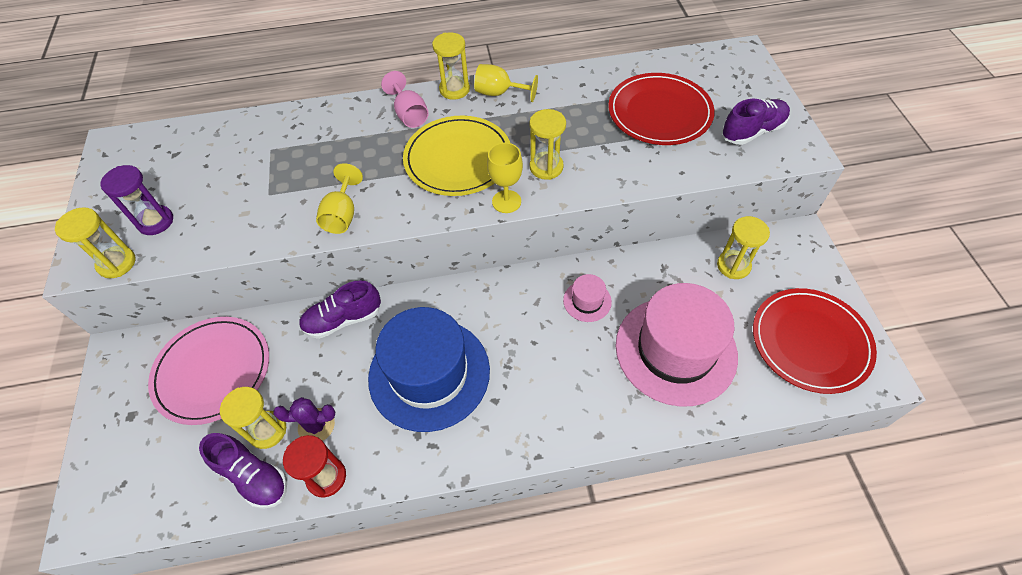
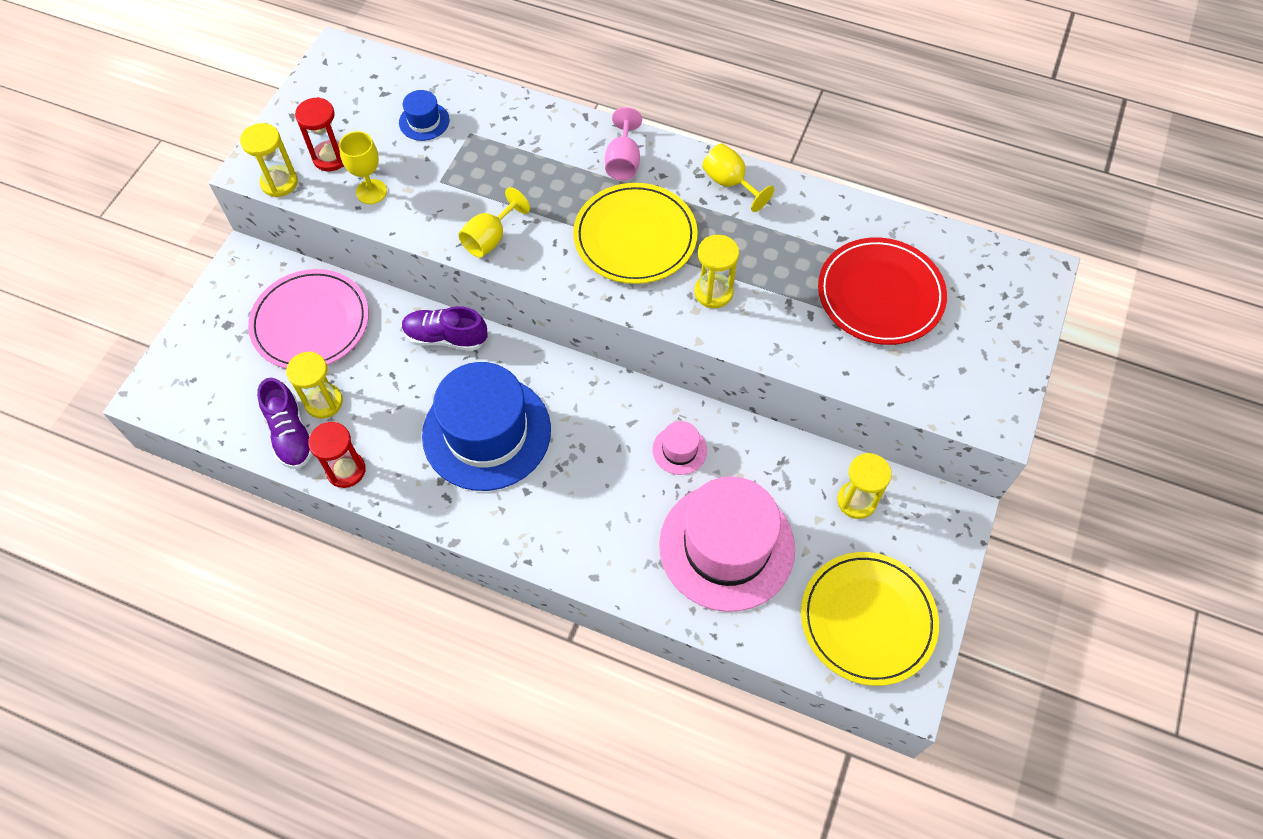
camera: 30 degrees right, 5 degrees up
purple hourglass [100,165,173,235] -> red hourglass [295,97,344,171]
purple cactus [273,397,335,441] -> none
yellow hourglass [432,32,470,100] -> none
yellow goblet [487,143,523,213] -> yellow goblet moved to [339,131,387,204]
purple shoe [722,99,790,145] -> none
red plate [753,288,877,394] -> yellow plate [801,552,939,686]
none -> blue hat [399,90,450,141]

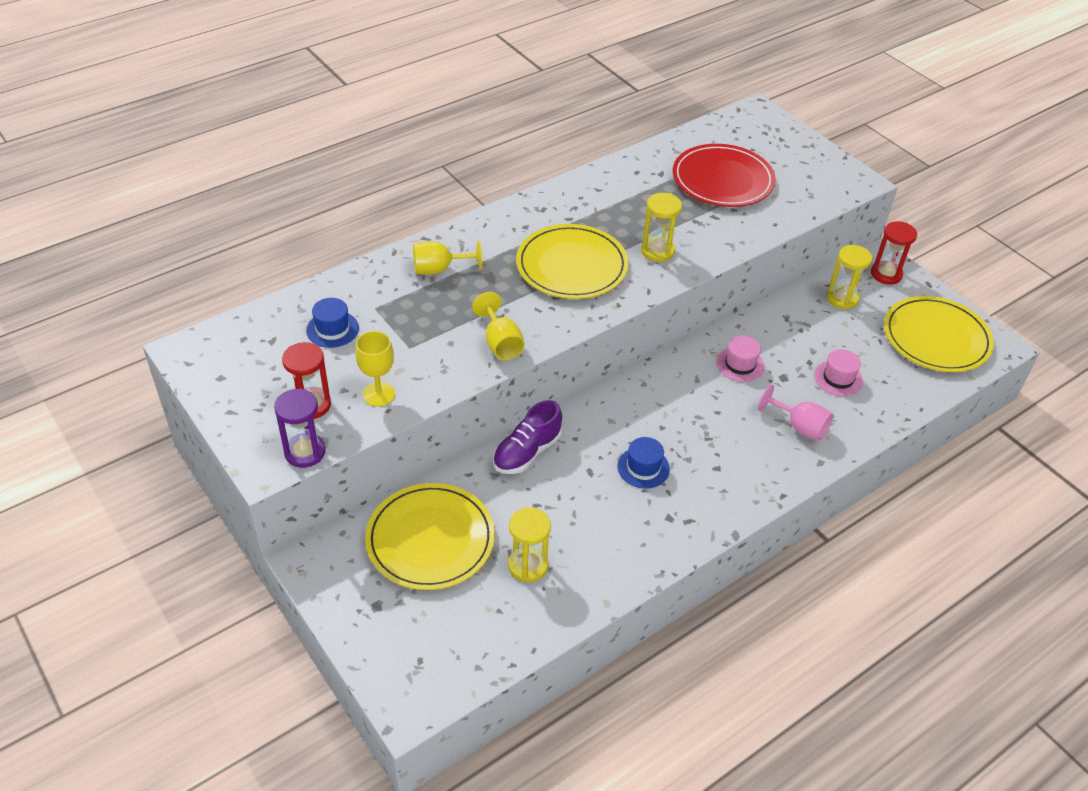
camera: 60 degrees left, 15 degrees down
yellow hourglass [240,123,298,197] -> purple hourglass [274,388,326,468]
pink plate [248,269,369,369] -> yellow plate [365,483,495,590]
purple shoe [257,378,313,469] -> none
red hourglass [308,422,366,488] -> red hourglass moved to [871,221,917,285]
blue hat [422,362,551,491] -> blue hat [617,437,670,489], size x0.42
pink goblet [605,107,642,180] -> pink goblet moved to [758,384,833,441]
pink hat [659,476,795,612] -> pink hat [814,349,863,396], size x0.42
yellow goblet [702,144,774,212] -> yellow goblet moved to [413,240,482,275]

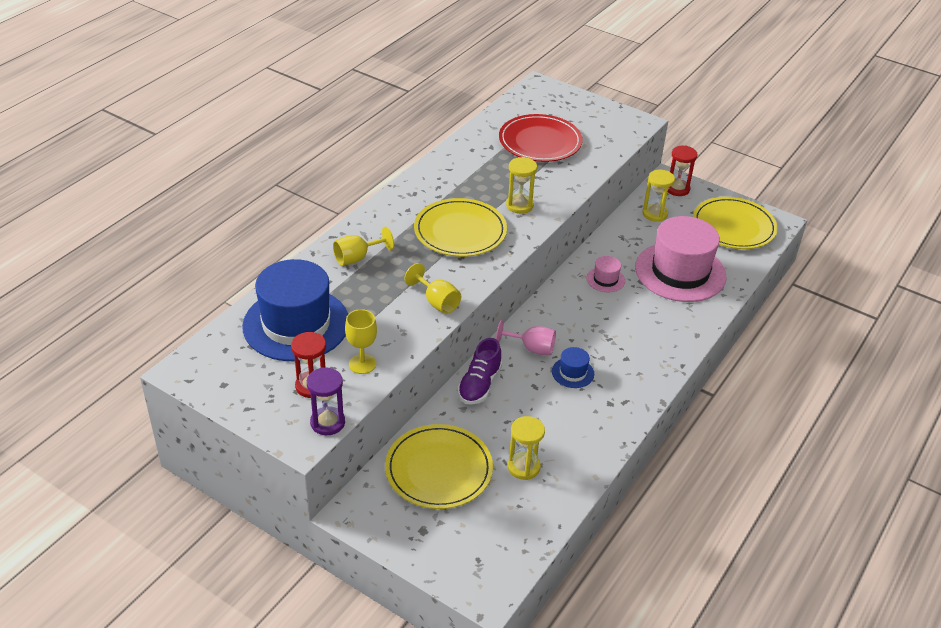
camera: 20 degrees left, 5 degrees down
blue hat [306,298,359,348] -> blue hat [242,259,348,361], size x2.36
pink goblet [758,384,833,441] -> pink goblet moved to [496,320,556,355]
pink hat [814,349,863,396] -> pink hat [635,216,726,302], size x2.36

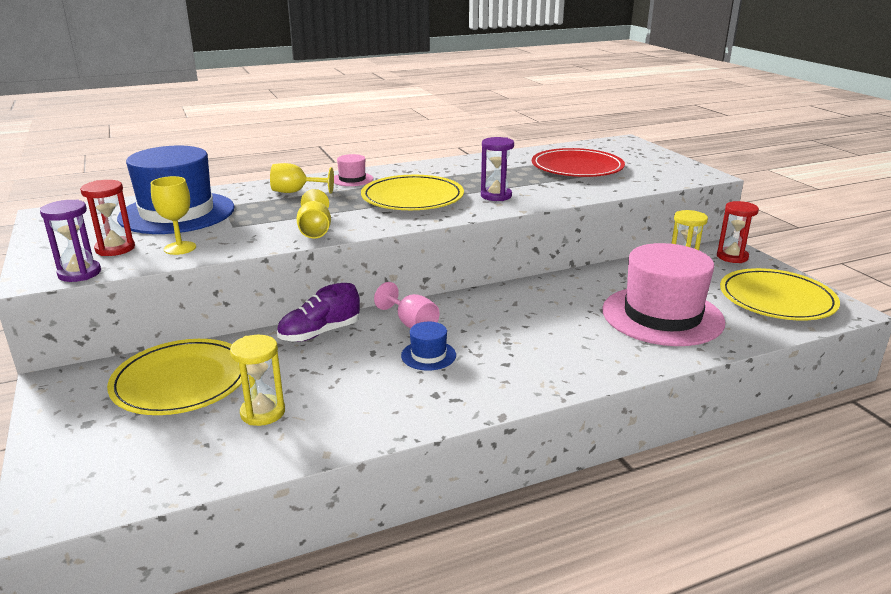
camera: 35 degrees right, 15 degrees down
yellow hourglass [506,157,537,214] -> purple hourglass [481,137,514,201]
pink hat [586,256,625,292] -> pink hat moved to [334,154,373,186]

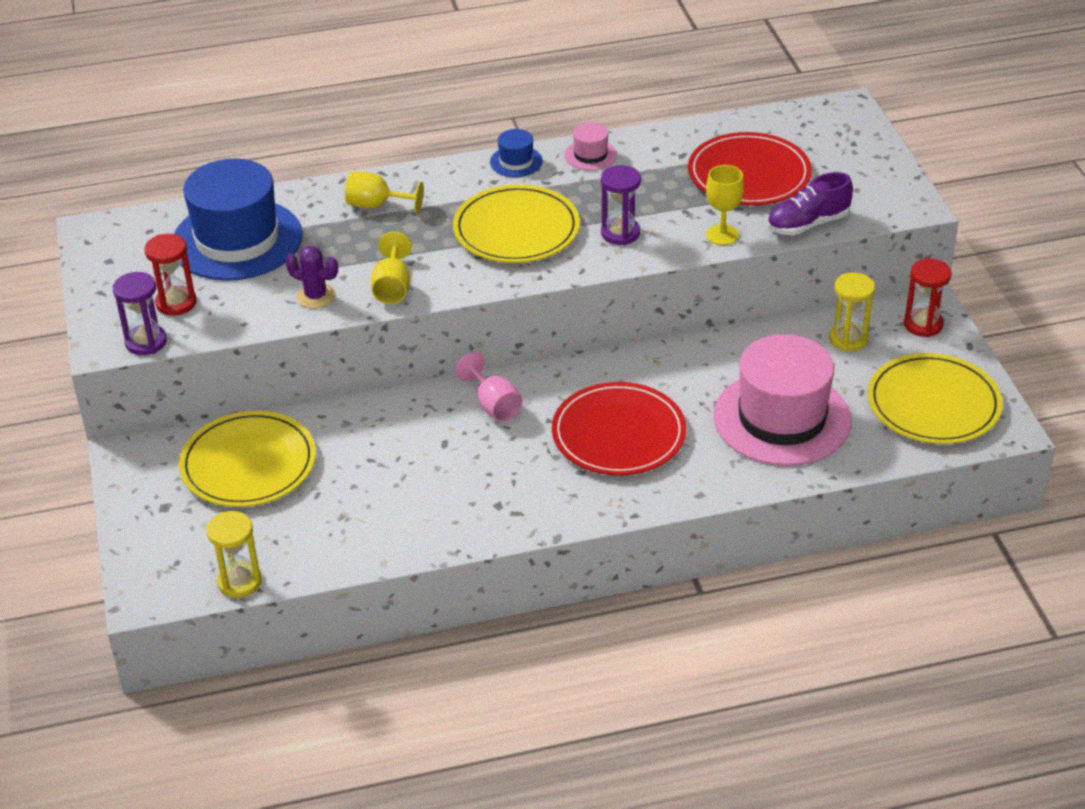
camera: 10 degrees right, 15 degrees up
yellow goblet [151,176,196,255] -> yellow goblet moved to [706,165,744,245]
yellow hourglass [230,335,285,426] -> yellow hourglass moved to [206,511,262,598]
purple shoe [277,283,360,342] -> purple shoe moved to [767,172,853,235]
pink hat [334,154,373,186] -> pink hat moved to [564,122,617,170]
blue hat [401,322,456,370] -> blue hat moved to [490,129,543,177]
none -> purple cactus [285,246,338,308]
none -> red plate [552,382,686,475]

